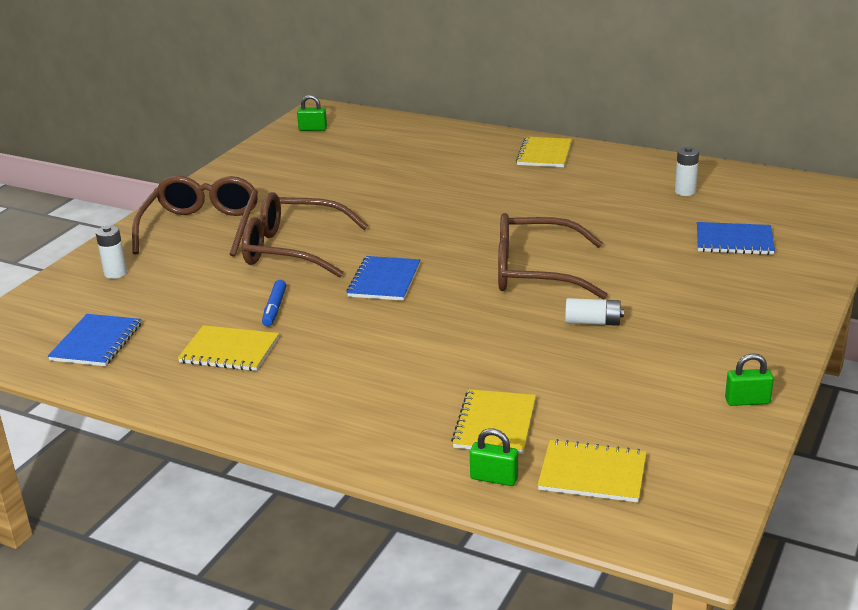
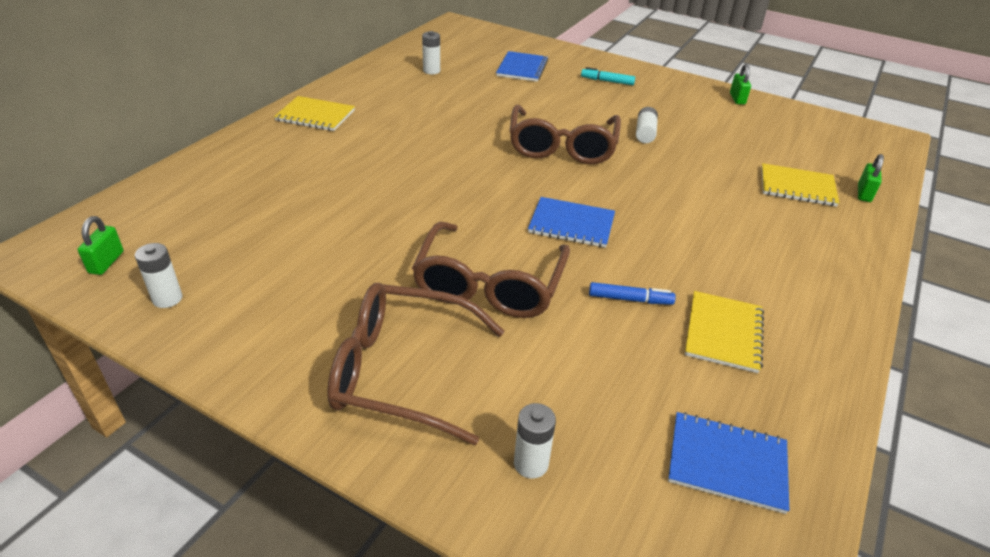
camera: 90 degrees left, 10 degrees up
yellow notebook [538,439,646,502] -> none
none -> white battery [135,243,182,308]
none -> turquoise marker [581,67,635,85]

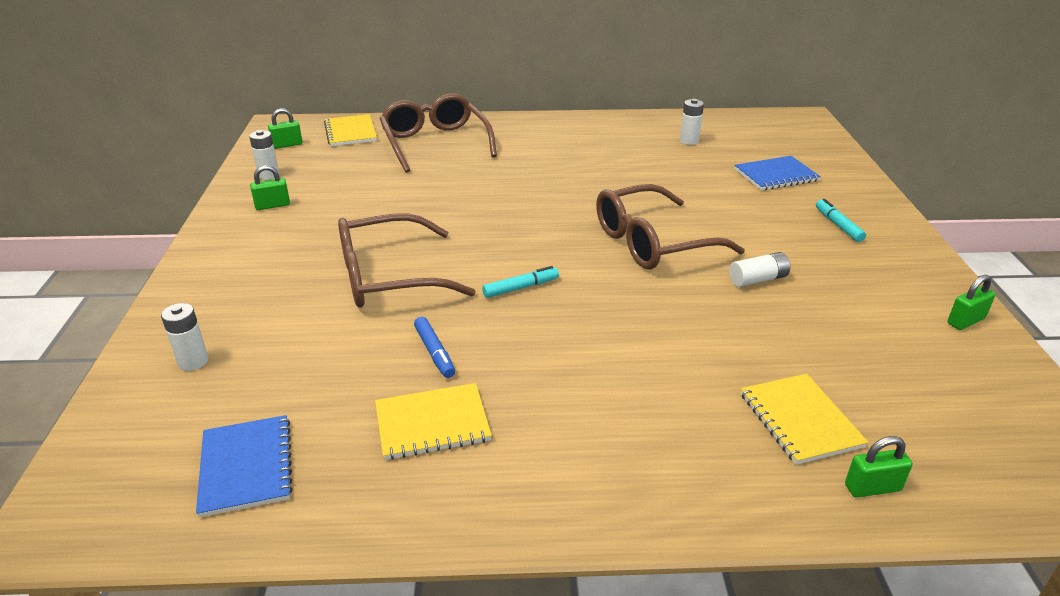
camera: 60 degrees right, 5 degrees down
yellow notebook [274,96,355,131] -> yellow notebook moved to [324,114,377,146]
brown glasses [327,283,504,445] -> brown glasses moved to [379,94,497,173]
blue notebook [528,197,615,248] -> turquoise marker [482,266,559,298]
none -> green padlock [250,165,290,210]

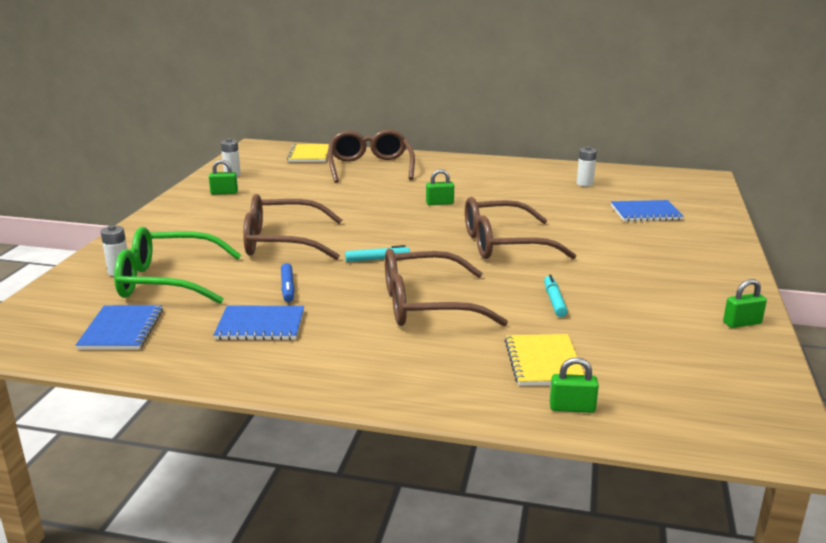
camera: 15 degrees right, 10 degrees down
green padlock [268,108,302,149] -> green padlock moved to [426,169,454,205]
yellow notebook [375,383,492,460] -> blue notebook [214,305,304,340]
white battery [729,252,790,287] -> none
turquoise marker [816,199,866,242] -> turquoise marker moved to [544,275,568,317]
none -> green glasses [114,227,241,304]
none -> brown glasses [385,249,508,326]

